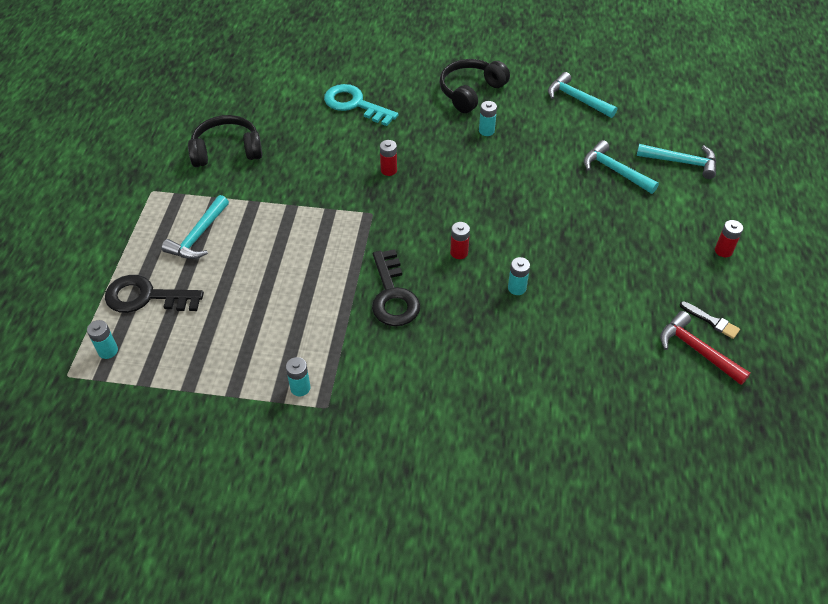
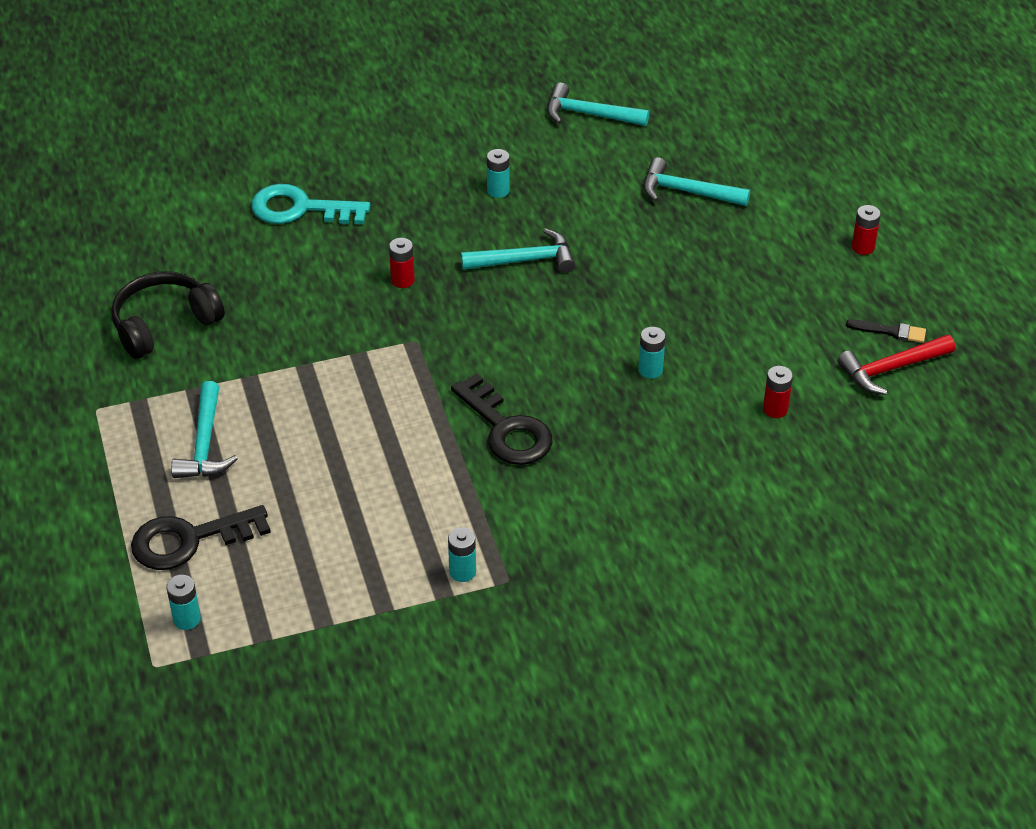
camera: 25 degrees left, 5 degrees down
black headphones [440,59,510,113] -> none
red battery [450,222,470,259] -> red battery moved to [763,366,793,418]
turquoise hammer [637,144,716,179] -> turquoise hammer moved to [461,228,575,273]
red hammer [660,311,751,385] -> red hammer turned 45 degrees counterclockwise [837,335,955,395]

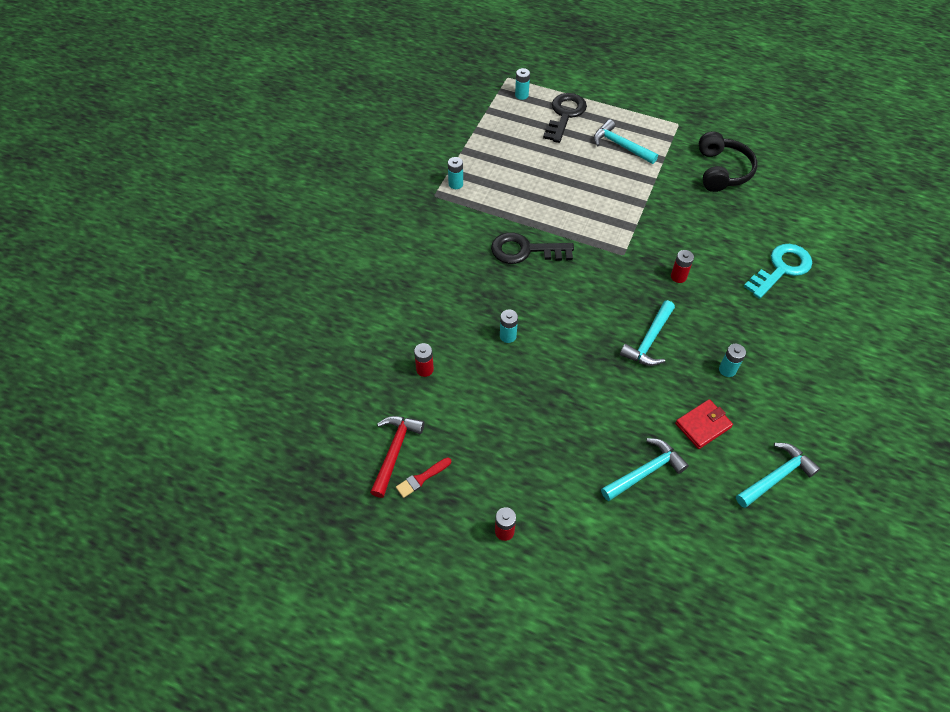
camera: 130 degrees right, 10 degrees up
black brush [846,319,926,343] -> red brush [396,457,451,498]
none -> red wallet [675,399,733,449]

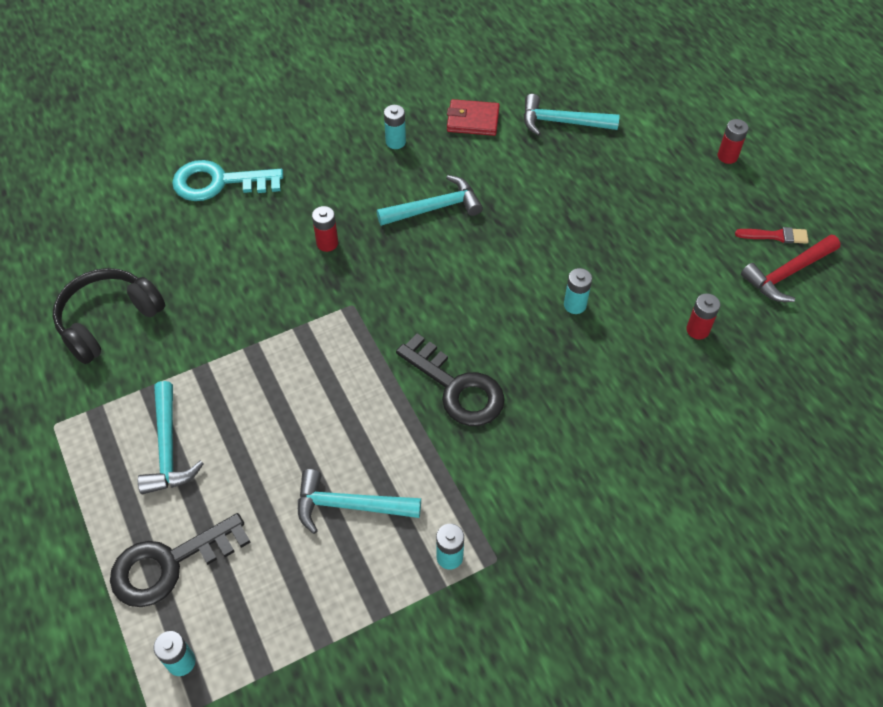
camera: 140 degrees left, 0 degrees up
turquoise hammer [736,443,820,508] -> turquoise hammer moved to [298,469,421,534]

